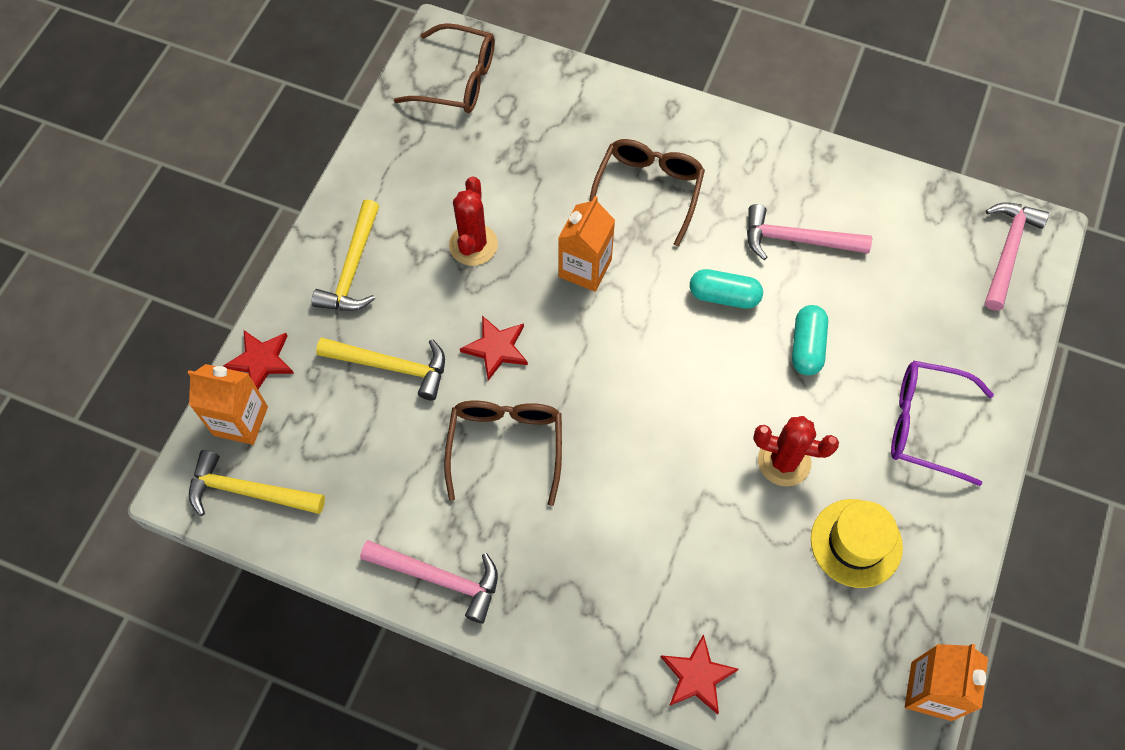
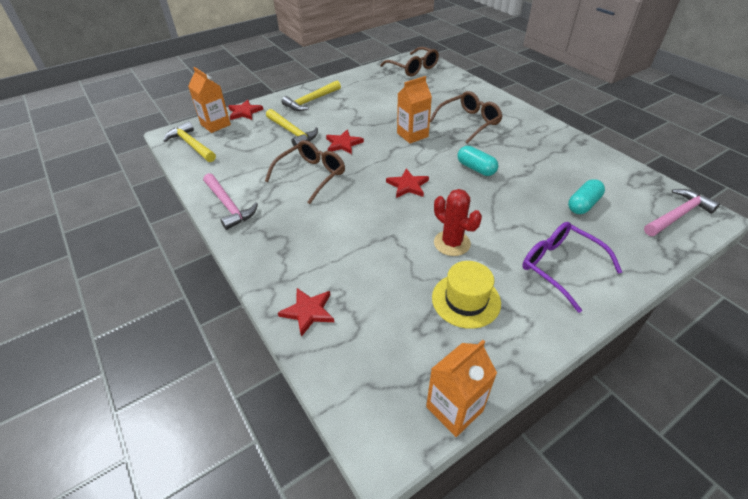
camera: 35 degrees right, 20 degrees down
red cactus [449,176,498,266] -> none
pink hammer [747,204,872,260] -> none
turquoise capsule [792,305,828,375] -> turquoise capsule moved to [568,179,605,214]
none -> red star [386,169,429,198]

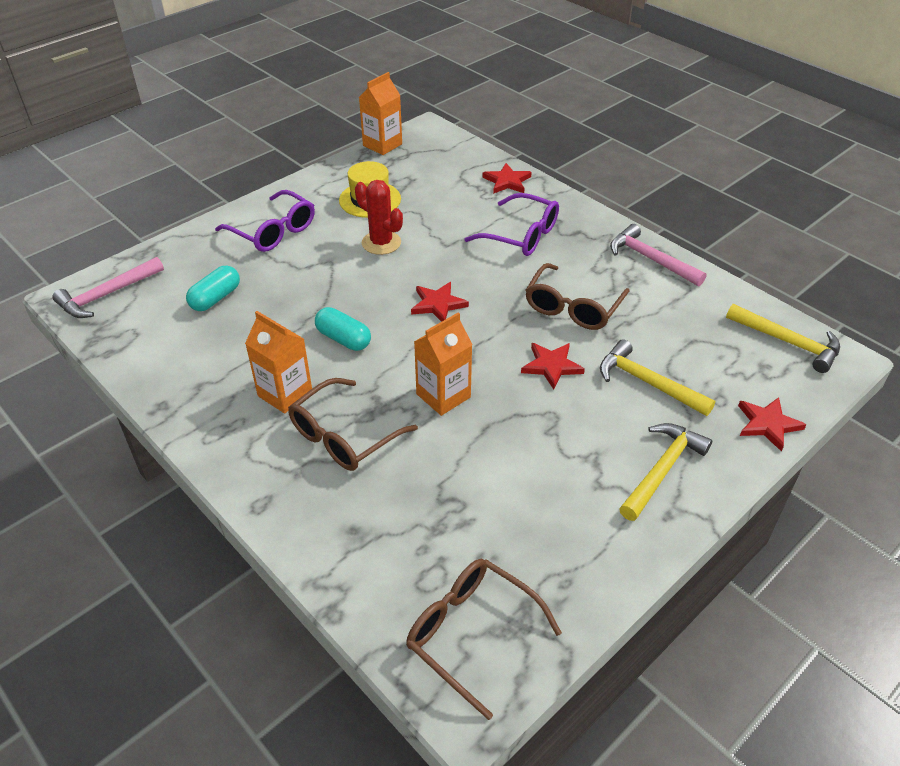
camera: 170 degrees right, 0 degrees up
orange carton [188,67,231,133] -> orange carton moved to [245,311,312,414]
none -> purple glasses [465,193,559,256]

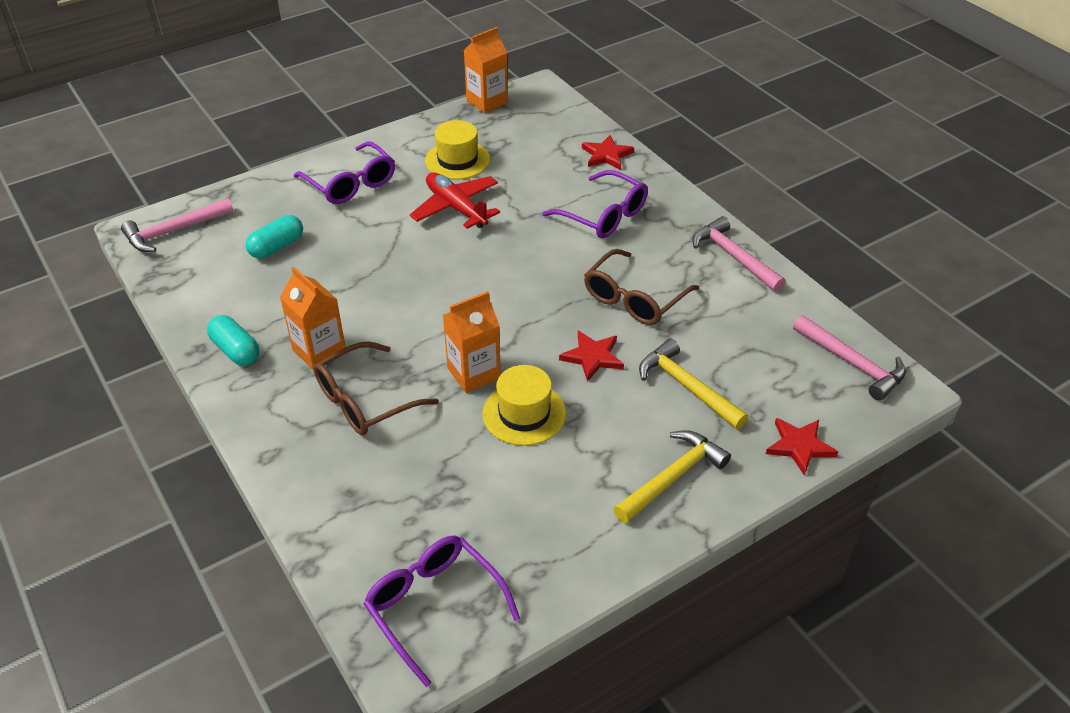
camera: 10 degrees right, 0 degrees up
turquoise capsule [315,307,371,351] -> turquoise capsule moved to [207,315,259,366]
red cactus [355,180,403,255] -> red plane [410,172,500,229]
brown glasses [406,559,562,720] -> purple glasses [364,536,520,687]
red star [411,282,469,322] -> none
yellow hammer [726,304,840,373] -> pink hammer [793,315,906,401]
none -> yellow hat [482,365,566,446]

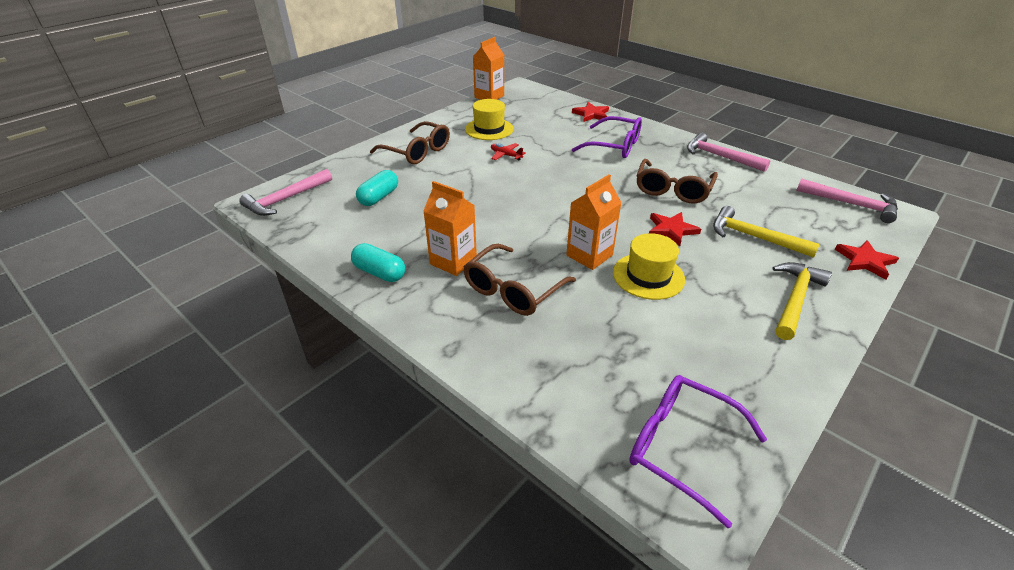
camera: 15 degrees left, 5 degrees down
purple glasses [294,141,395,204] -> brown glasses [370,121,450,164]
red plane [410,172,500,229] -> red plane [491,143,526,160], size x0.52

